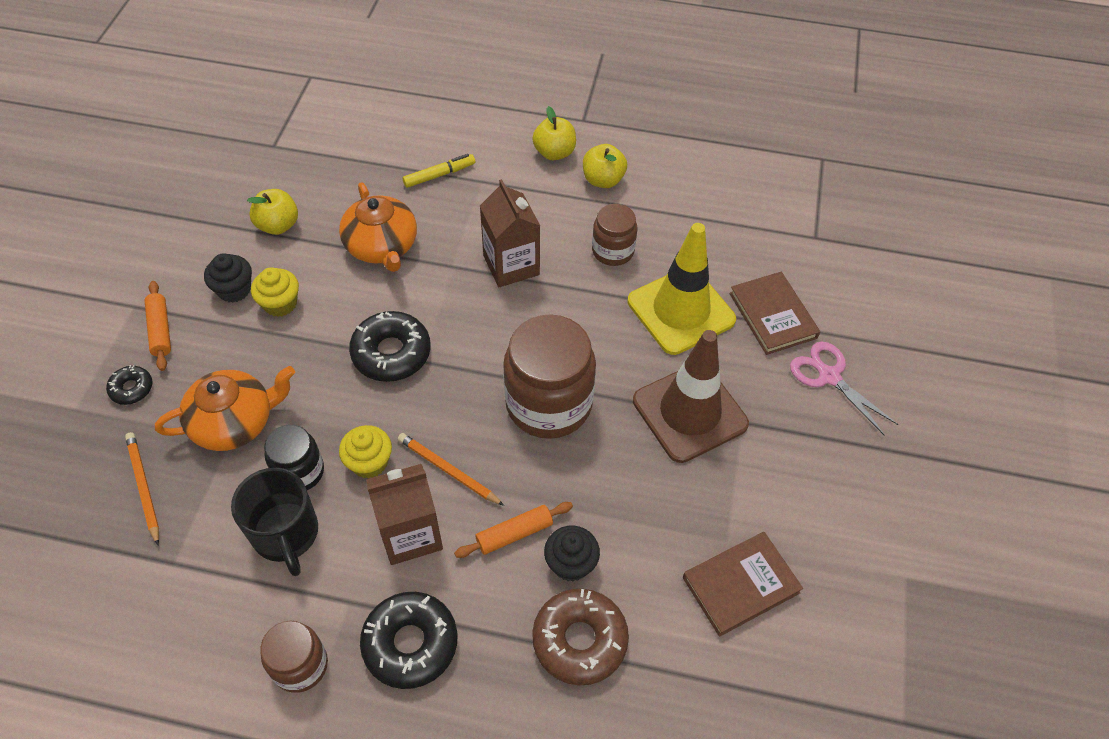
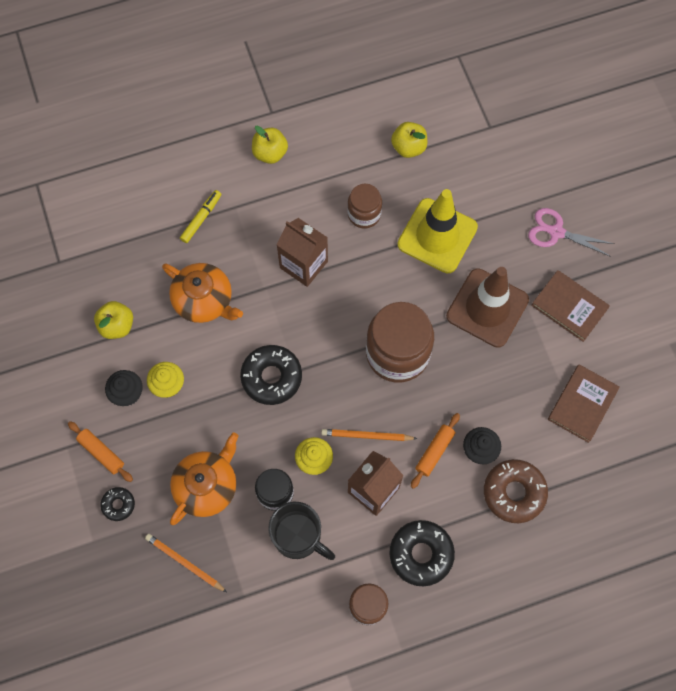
camera: 30 degrees left, 15 degrees up
yellow apple [583,144,627,188] -> yellow apple moved to [391,122,427,158]
brown book [729,272,820,355] -> brown book moved to [531,270,610,342]

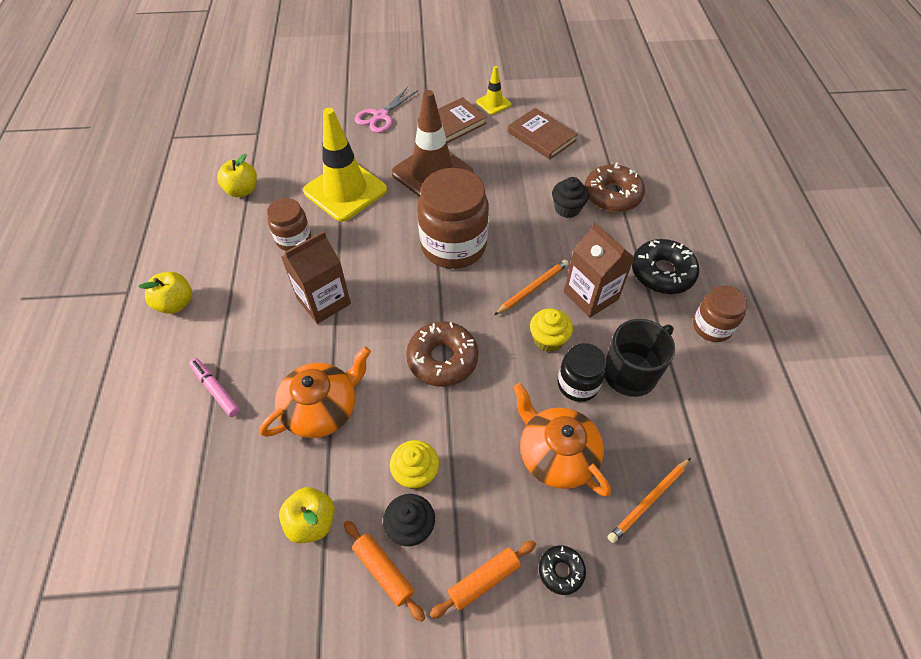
camera: 75 degrees left, 15 degrees down
yellow marker [180,190,221,243] -> pink marker [189,358,240,417]
black donut [240,345,302,405] -> brown donut [406,321,479,387]
orange pencil [321,429,418,441] -> orange pencil turned 150 degrees counterclockwise [494,260,569,315]
orange rolling pin [411,413,460,489] -> orange rolling pin moved to [344,520,425,622]
none -> yellow traffic cone [476,66,511,115]

